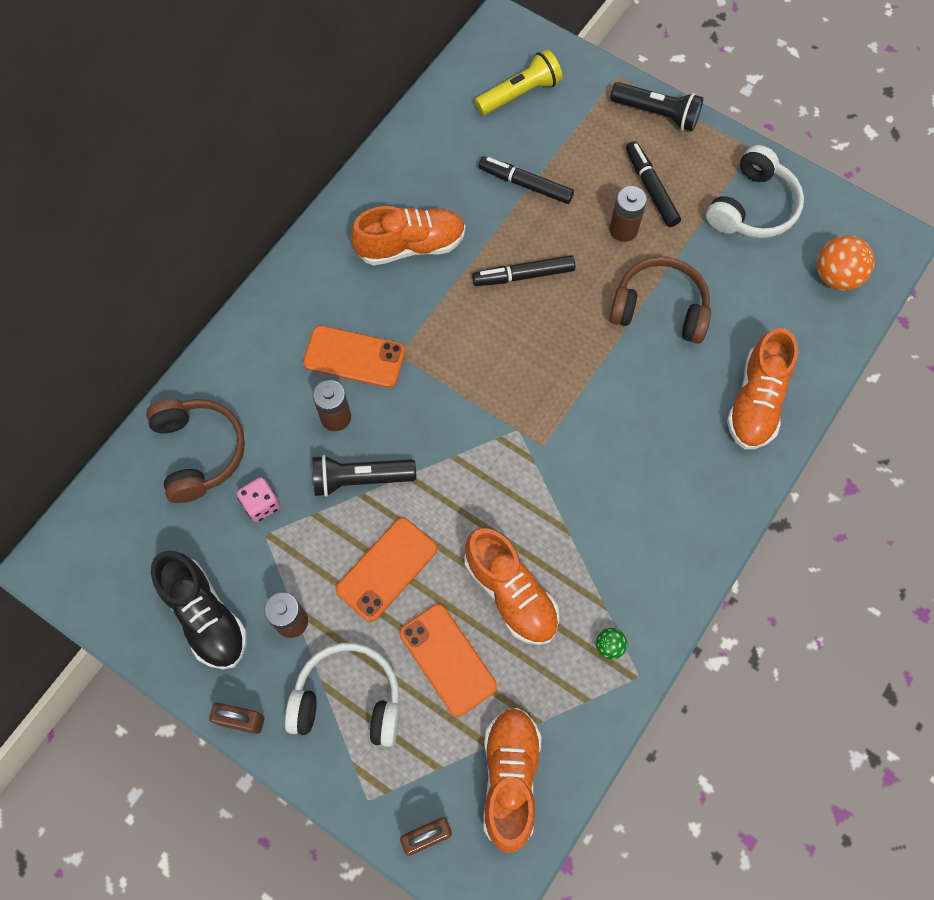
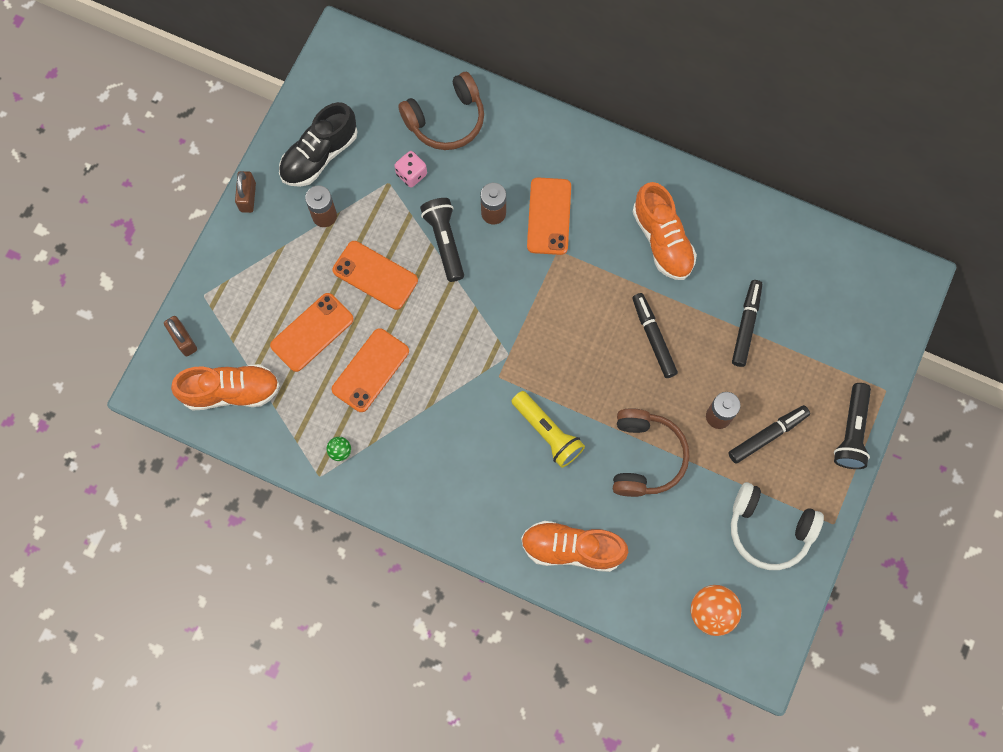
camera: 80 degrees right, 5 degrees up
white headphones [285,643,400,747] -> none
orange shoe [465,528,559,645] -> orange phone [332,328,409,412]
yellow flashlight [475,49,562,115] -> yellow flashlight moved to [512,391,585,468]

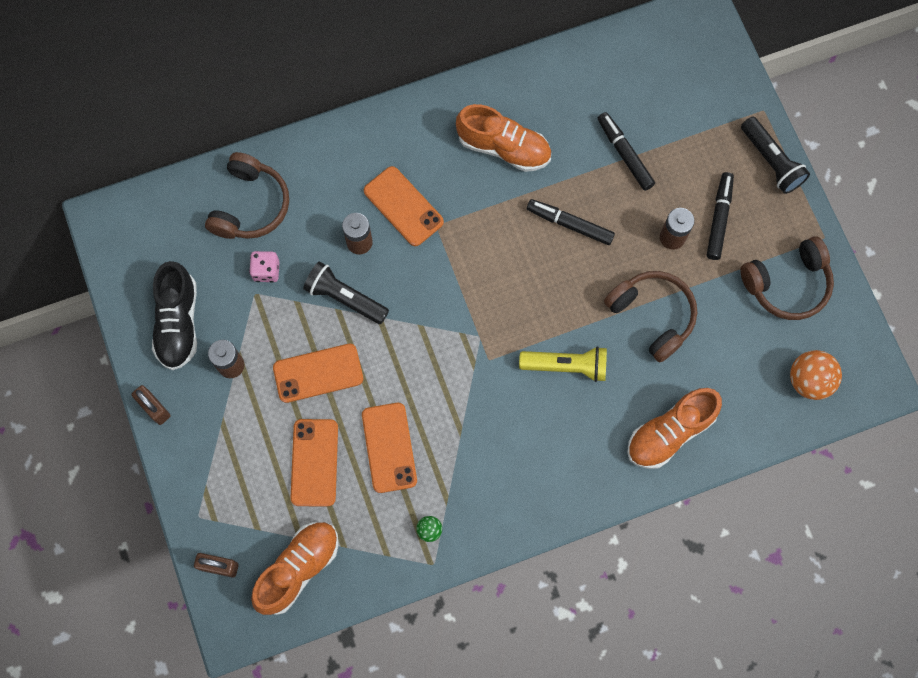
camera: 45 degrees left, 0 degrees up
white headphones [731,482,824,570] -> brown headphones [740,236,834,320]

